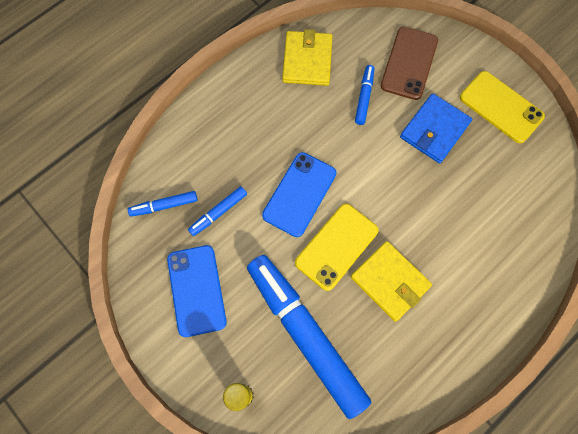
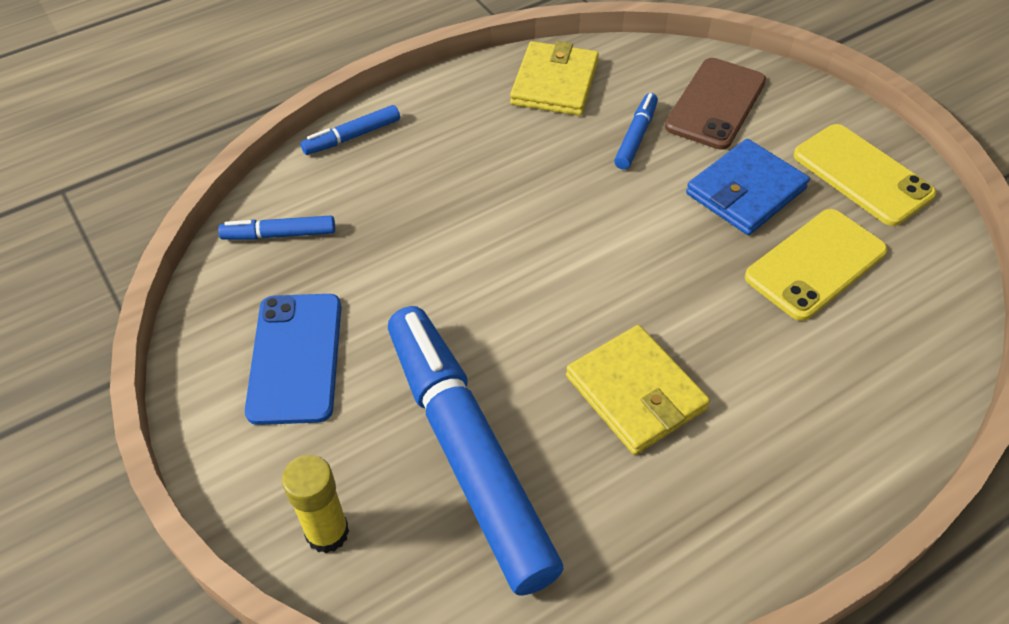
camera: 10 degrees right, 20 degrees down
blue marker [188,186,247,236] -> blue marker moved to [300,105,400,155]
blue phone [262,152,336,237] -> none
yellow phone [295,204,379,291] -> yellow phone moved to [745,209,887,321]

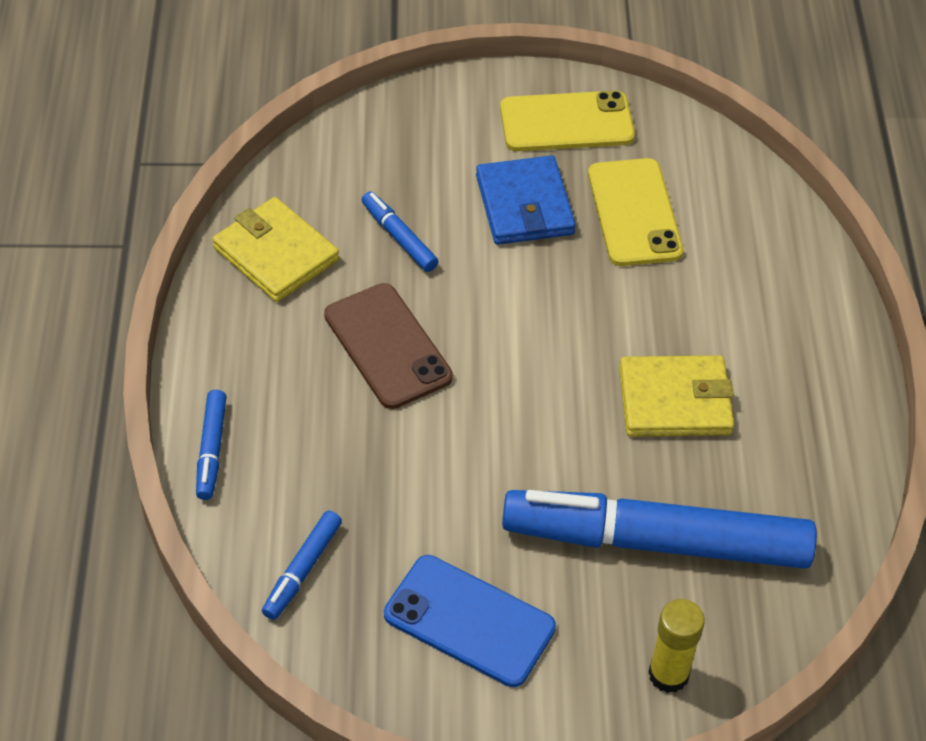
camera: 60 degrees left, 0 degrees up
brown phone [665,58,766,150] -> brown phone moved to [324,283,453,409]

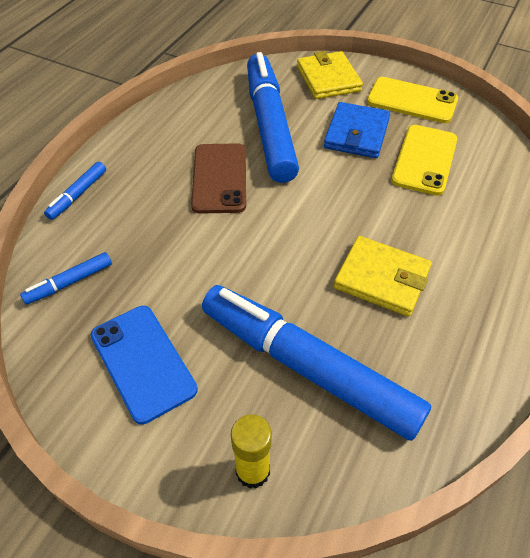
camera: 30 degrees right, 0 degrees up
yellow wallet [212,197,339,302] -> yellow wallet moved to [297,51,363,99]
blue marker [362,191,439,272] -> blue marker [247,52,299,183], size x2.41

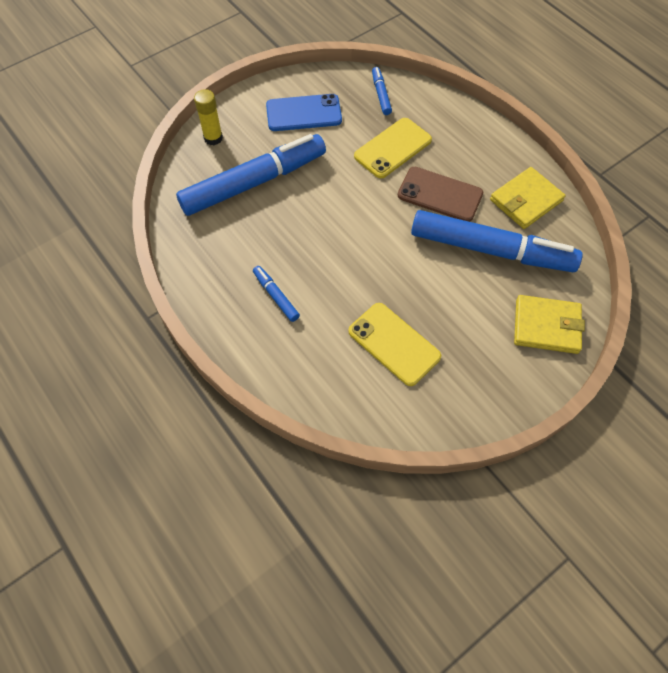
camera: 115 degrees right, 10 degrees up
blue marker [44,162,106,220] -> blue marker moved to [253,266,300,322]
blue wallet [324,102,390,158] -> none
yellow wallet [334,236,432,317] -> yellow wallet moved to [490,167,566,229]
yellow phone [367,77,458,123] -> yellow phone moved to [354,118,432,178]

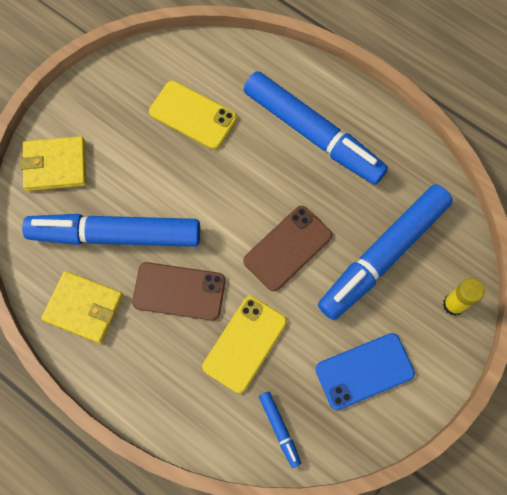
camera: 165 degrees right, 10 degrees up
blue marker [253,266,300,322] -> blue marker [244,71,388,185], size x2.41
yellow wallet [490,167,566,229] -> yellow wallet turned 75 degrees clockwise [41,271,123,344]
none -> brown phone [243,206,332,291]

